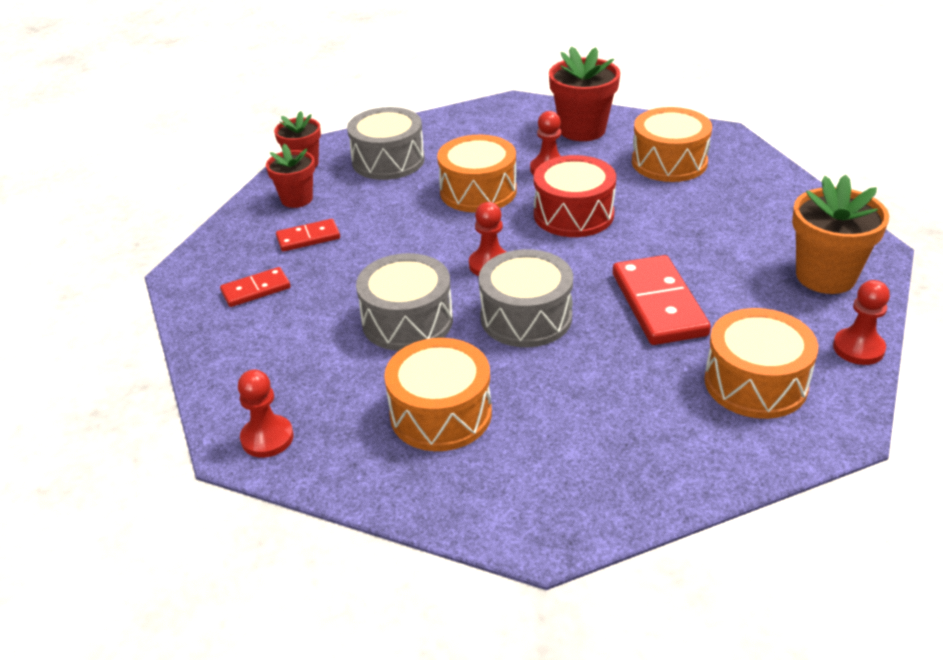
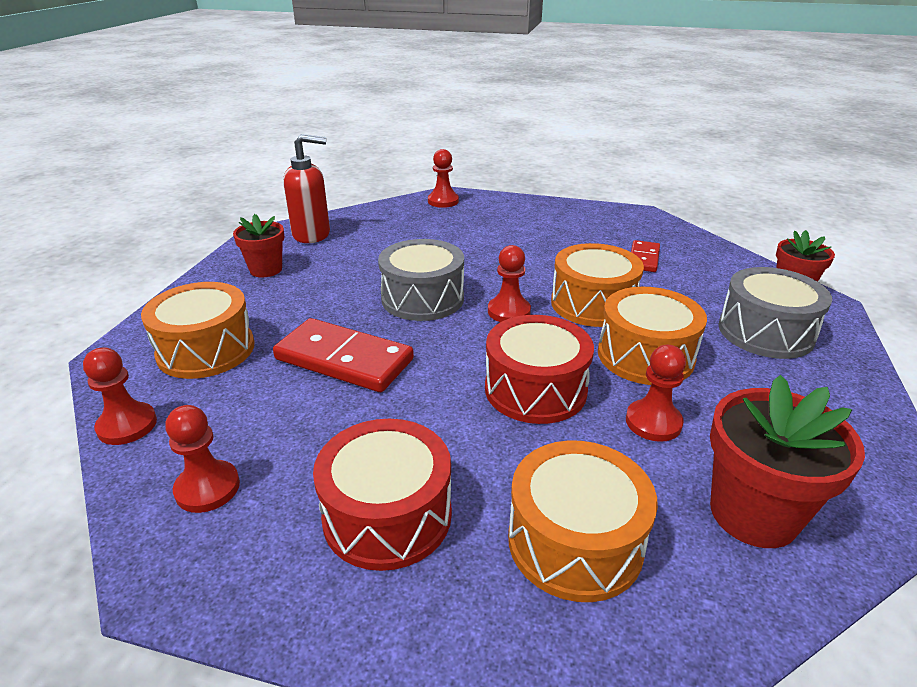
camera: 125 degrees right, 5 degrees down
red domino [220,267,291,307] -> none
red flower pot [266,144,315,208] -> red flower pot moved to [233,214,284,277]
grey drum [356,253,453,351] -> none
orange drum [384,338,492,451] -> orange drum moved to [551,243,644,327]
orange flower pot [792,175,889,294] -> red pawn [165,405,240,513]
none -> red soap dispenser [283,134,330,243]
none -> red drum [313,419,452,571]

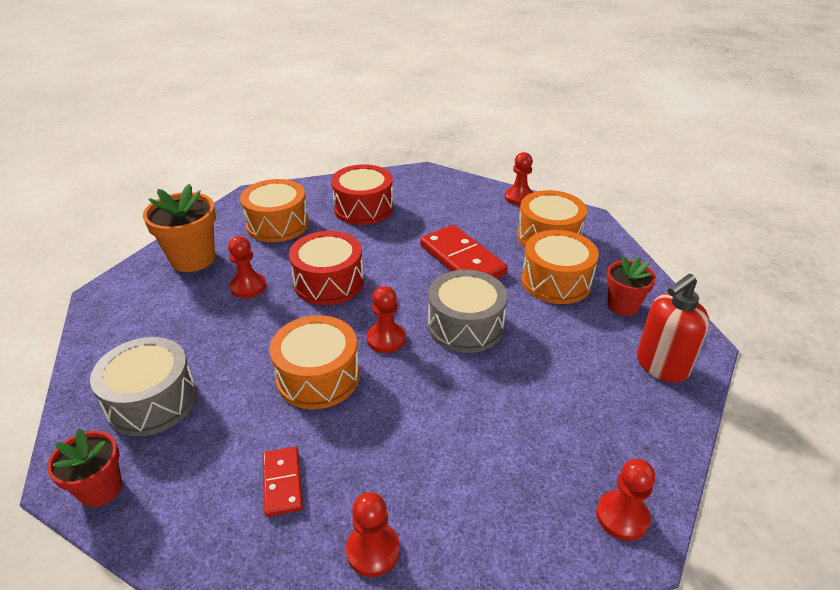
camera: 150 degrees right, 5 degrees up
red pawn [165,405,240,513] -> red pawn moved to [346,492,400,577]
red domino [273,318,414,392] -> red domino turned 60 degrees clockwise [420,225,508,278]
orange drum [598,287,707,385] -> orange drum moved to [521,230,599,304]
red flower pot [710,375,865,548] -> orange flower pot [143,184,216,272]

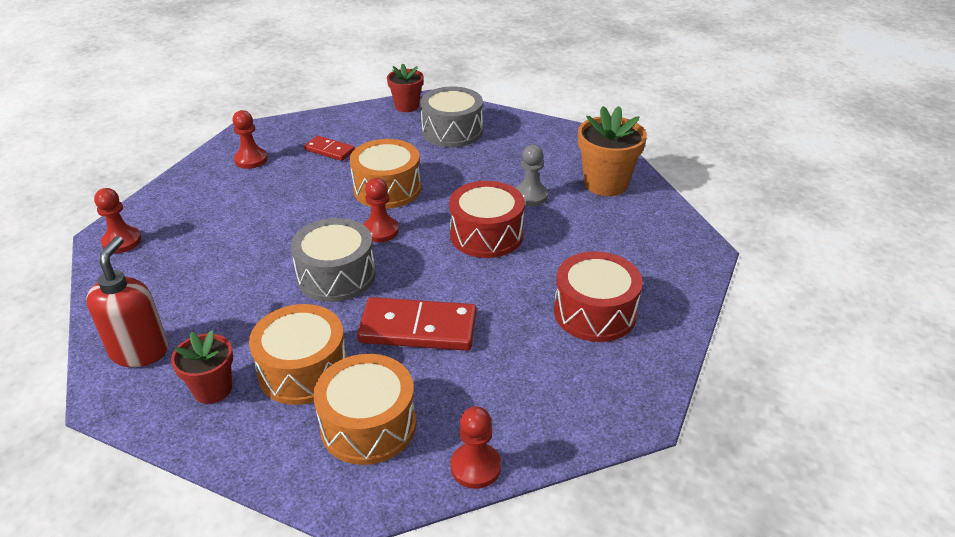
camera: 130 degrees right, 0 degrees up
red pawn [228,236,266,298] -> grey pawn [515,145,548,206]
orange drum [240,179,309,242] -> none

